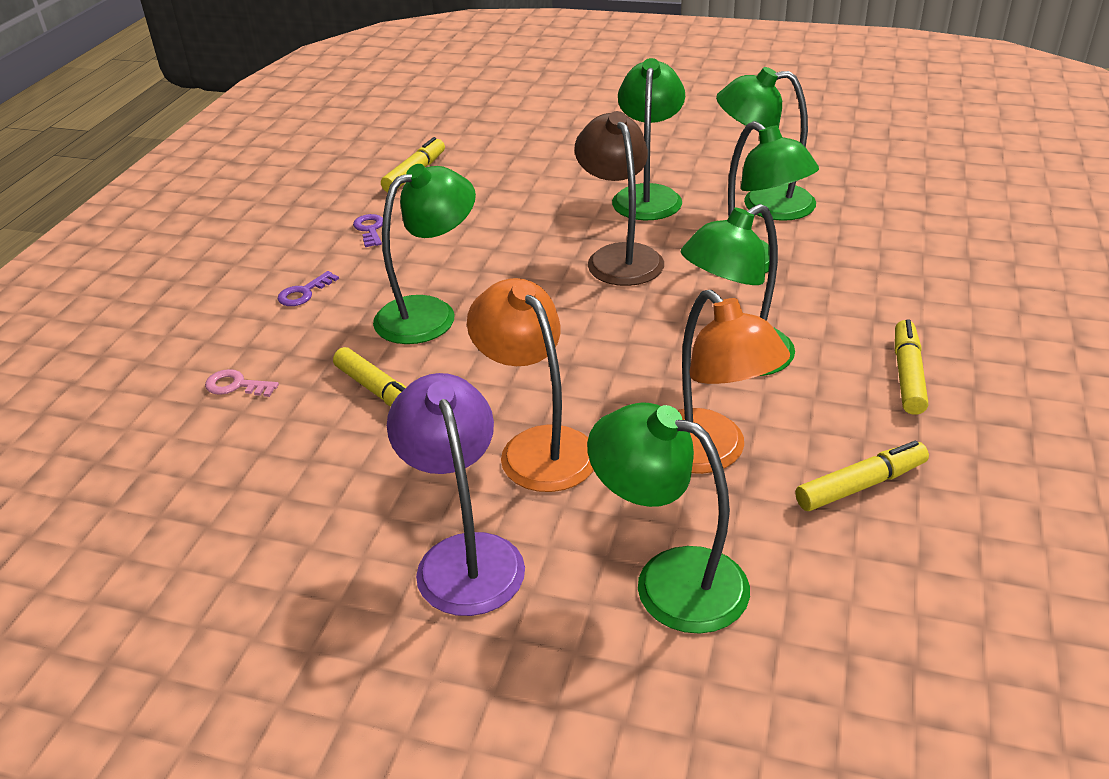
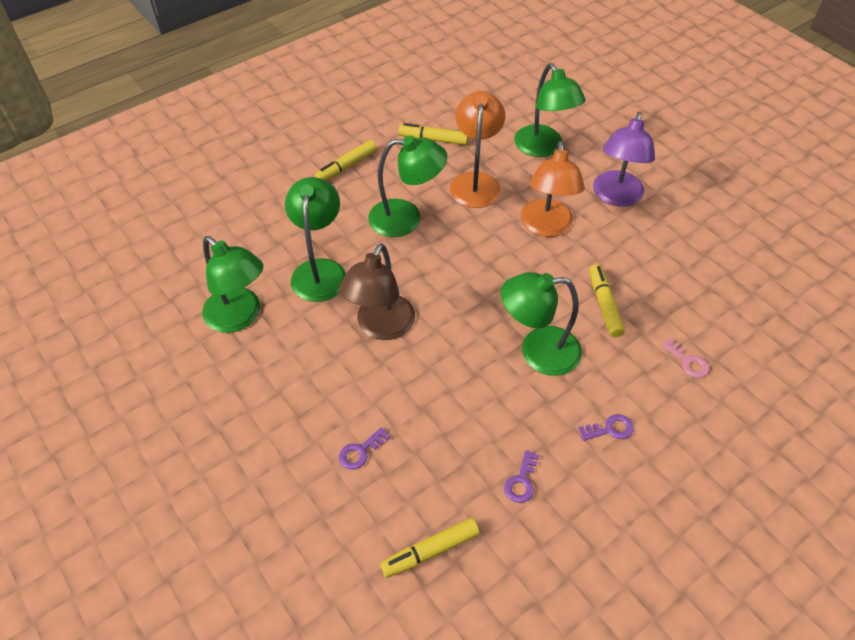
camera: 145 degrees left, 15 degrees up
green lamp [612,58,685,220] -> none
none -> purple key [339,427,390,470]

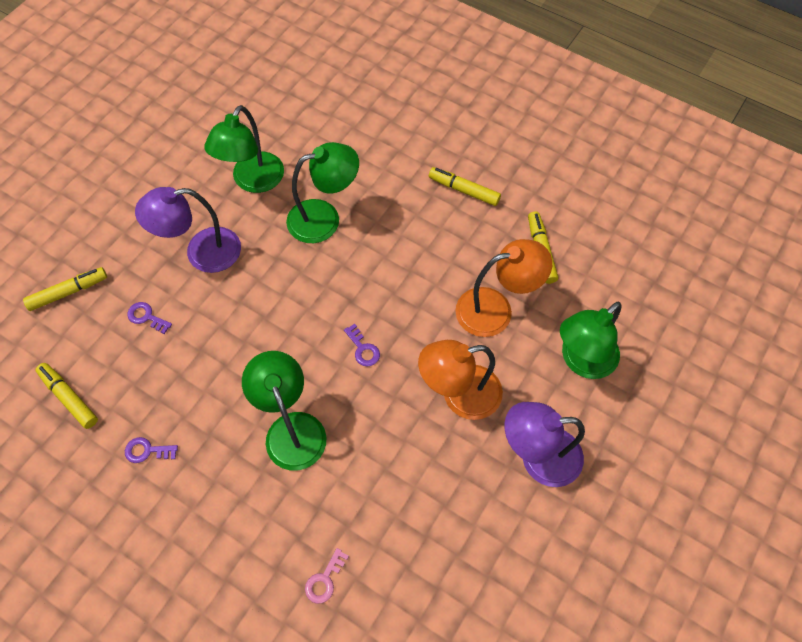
camera: 70 degrees right, 10 degrees up
brown lamp [339,243,415,340] -> none
green lamp [368,135,447,237] -> none
purple key [578,414,634,441] -> purple key moved to [344,324,380,366]
yellow marker [590,265,625,337] -> yellow marker moved to [23,267,107,311]
none -> purple lamp [135,187,241,273]

